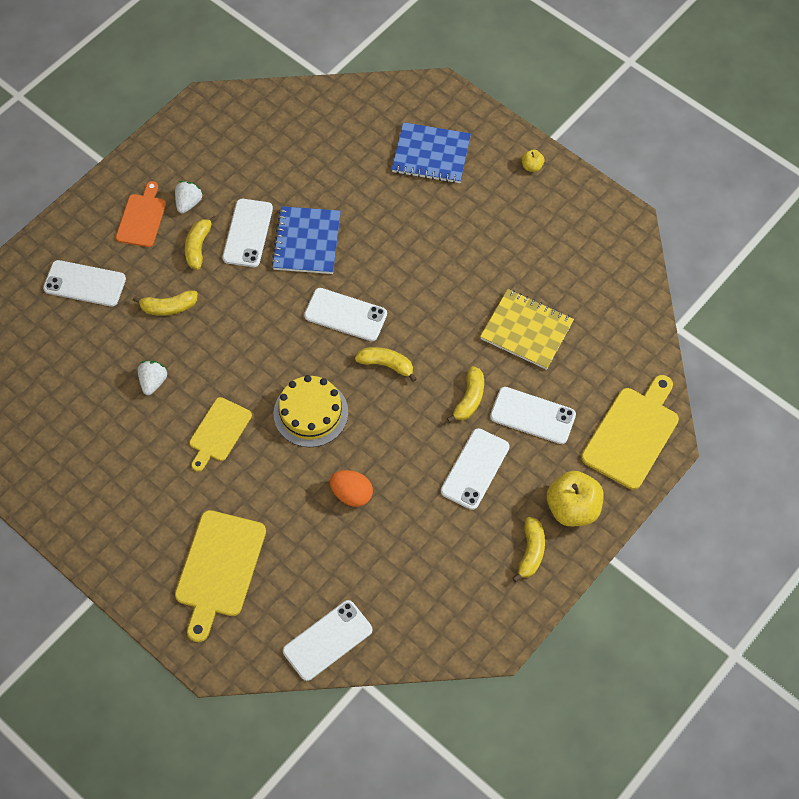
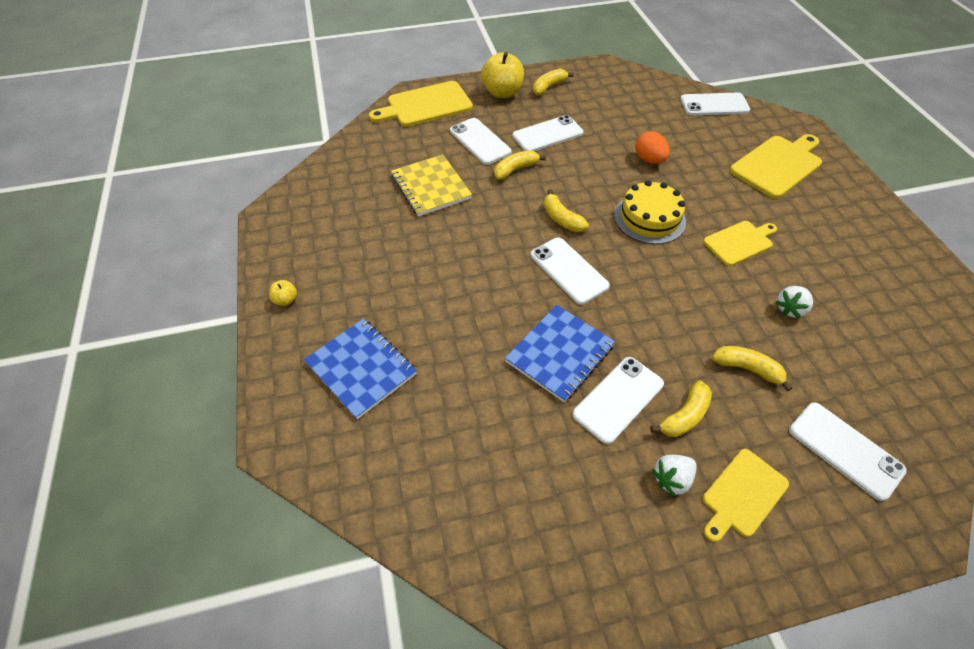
camera: 145 degrees left, 10 degrees down
orange cutting board [116,181,166,247] -> yellow cutting board [702,449,789,542]

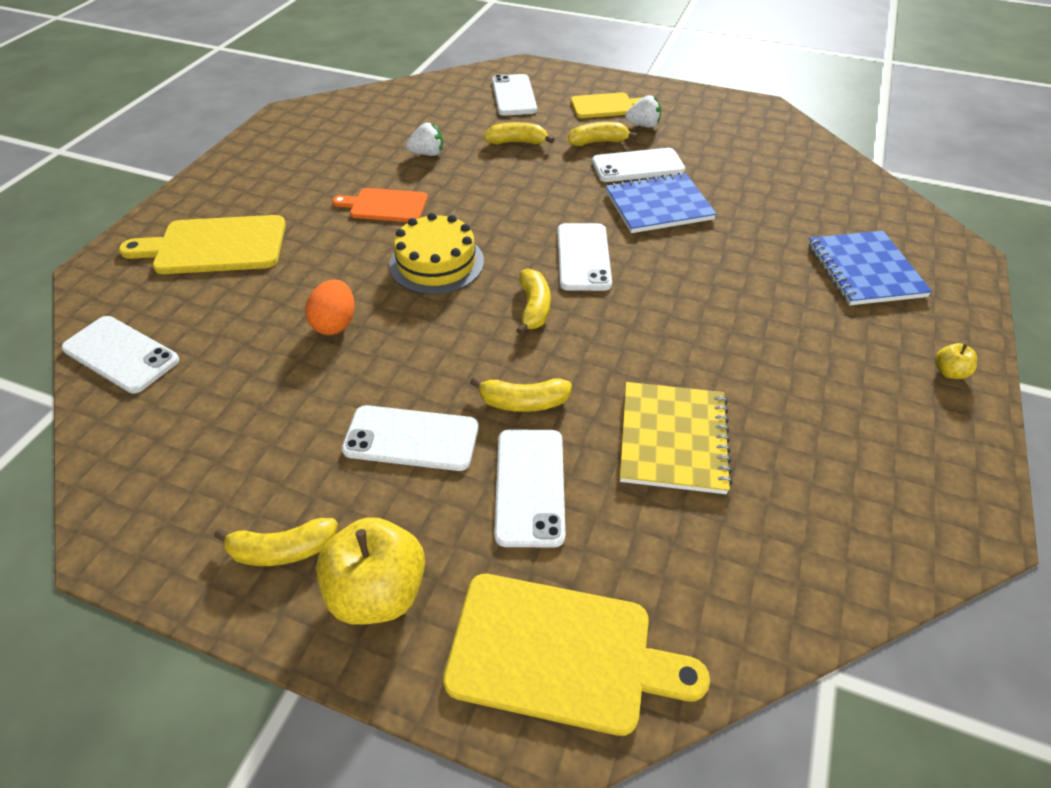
camera: 145 degrees left, 5 degrees down
yellow cutting board [703,221,777,266] -> orange cutting board [332,188,428,222]
yellow banana [712,346,793,392] -> yellow banana turned 120 degrees clockwise [484,122,554,144]

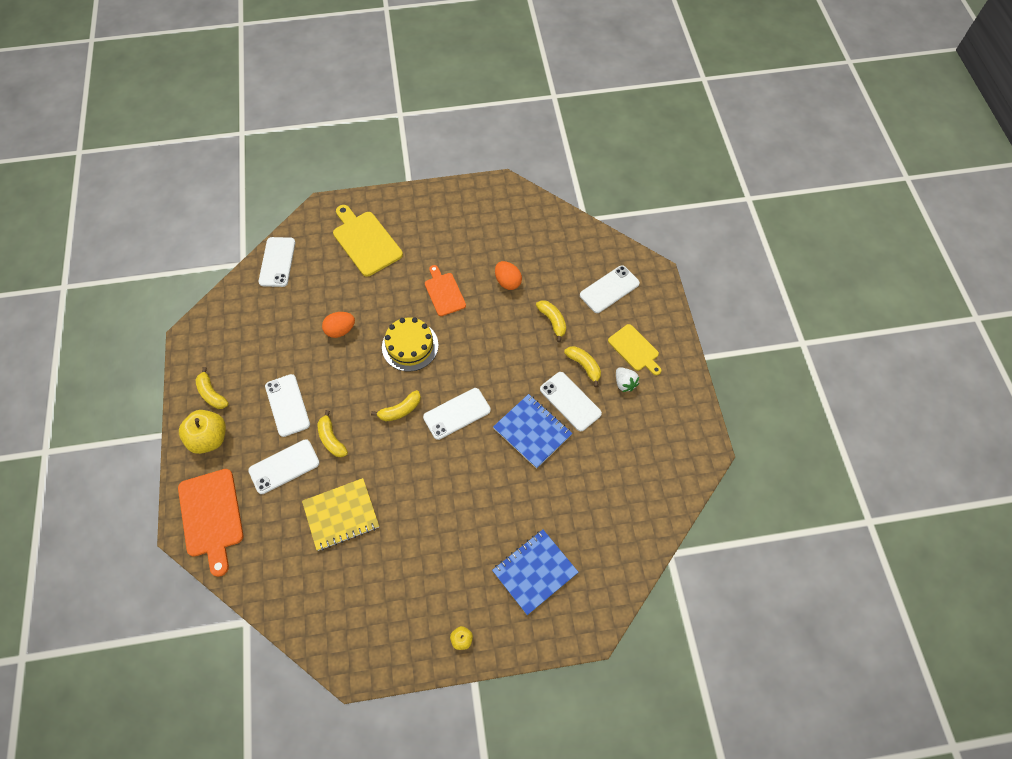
camera: 60 degrees right, 15 degrees up
white strawberry [406,123,443,156] -> orange egg [495,261,522,290]
yellow cutting board [443,574,710,736] -> orange cutting board [178,469,243,577]

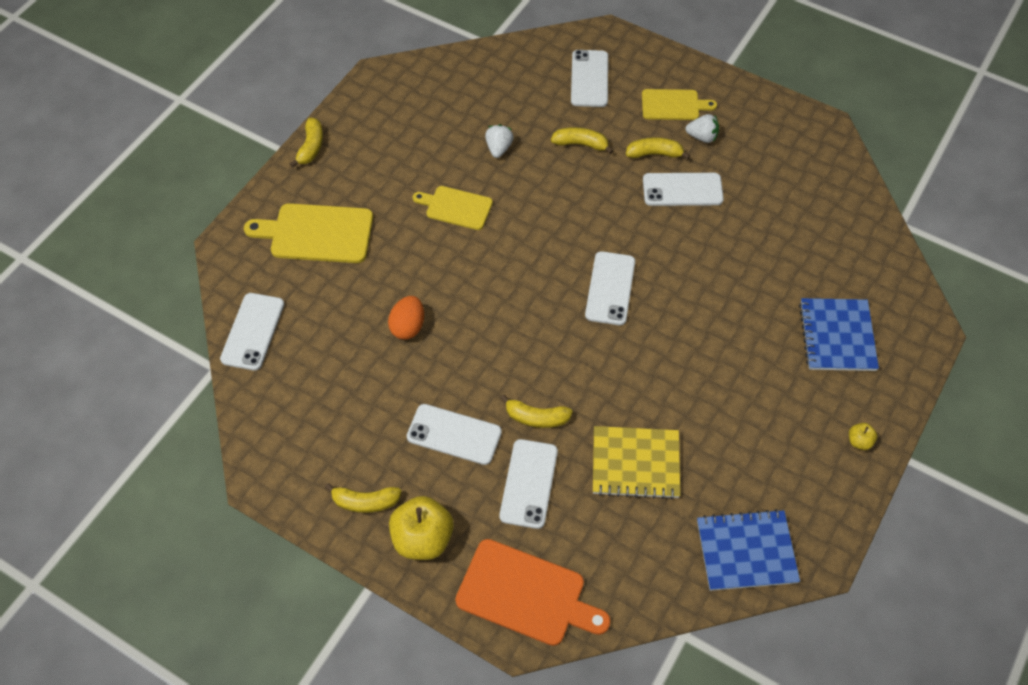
camera: 50 degrees left, 5 degrees down
white phone [258,237,295,287] -> white phone turned 60 degrees clockwise [220,293,284,371]
yellow notebook [302,478,379,551] -> yellow notebook turned 75 degrees clockwise [593,426,680,499]
yellow banana [371,390,421,422] -> yellow banana moved to [290,118,323,168]
yellow cake [382,317,439,372] -> none
orange cutting board [425,265,466,316] -> yellow cutting board [413,186,493,230]
blue notebook [493,394,572,469] -> blue notebook moved to [697,509,800,591]
orange egg [495,261,522,290] -> white strawberry [485,124,514,158]

